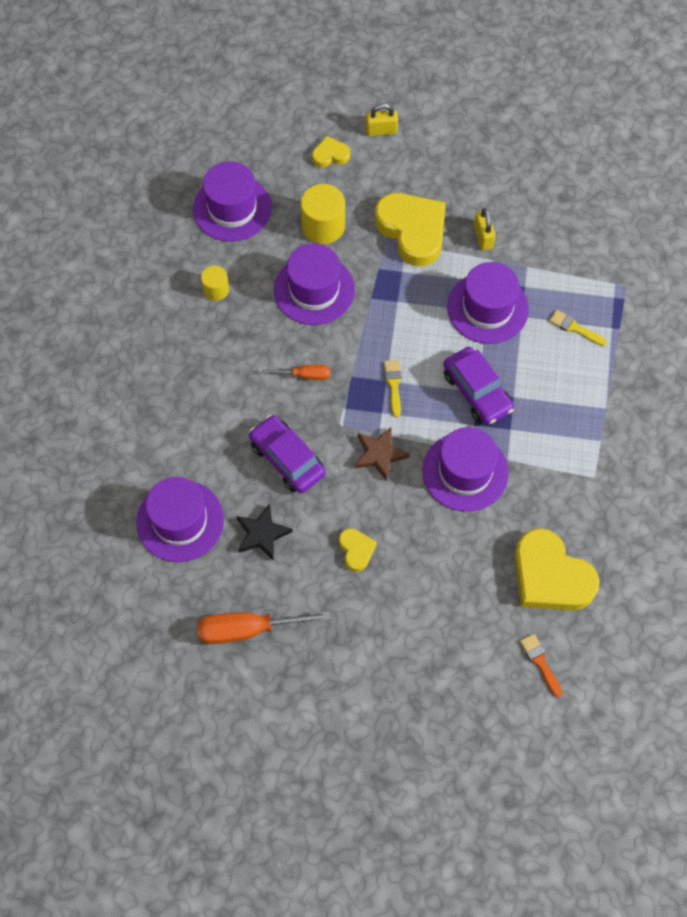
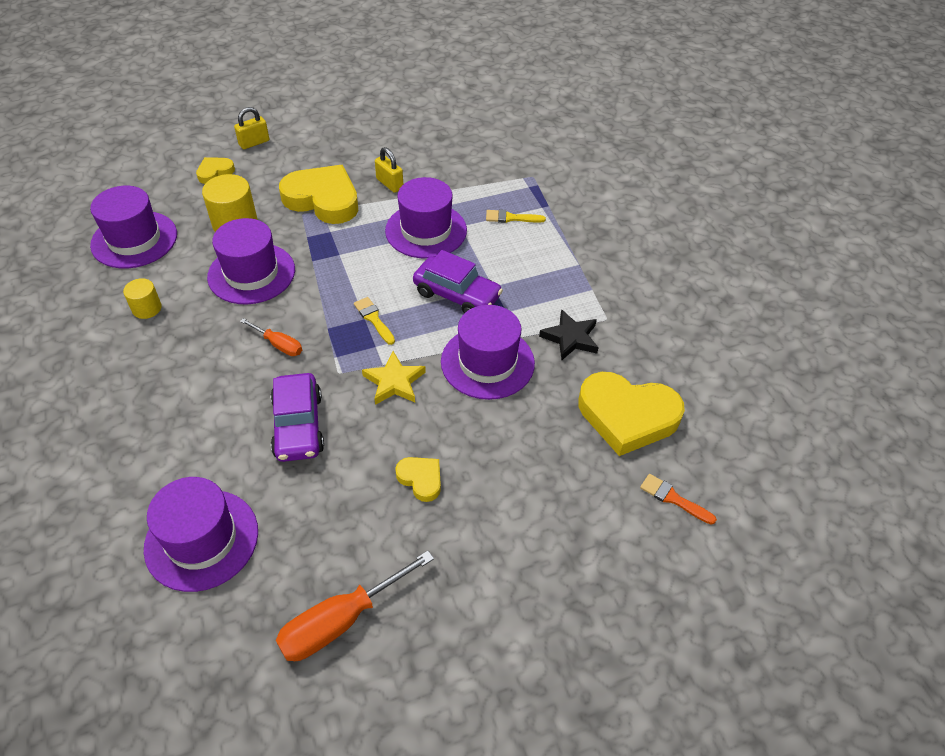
camera: 30 degrees left, 15 degrees down
black star [236,503,293,561] -> black star moved to [539,309,599,360]
purple car [249,415,326,493] -> purple car turned 120 degrees counterclockwise [271,373,324,462]
orange screwdriver [262,365,330,380] -> orange screwdriver turned 60 degrees clockwise [240,318,302,356]
brown star [354,426,410,481] -> yellow star [362,351,426,405]

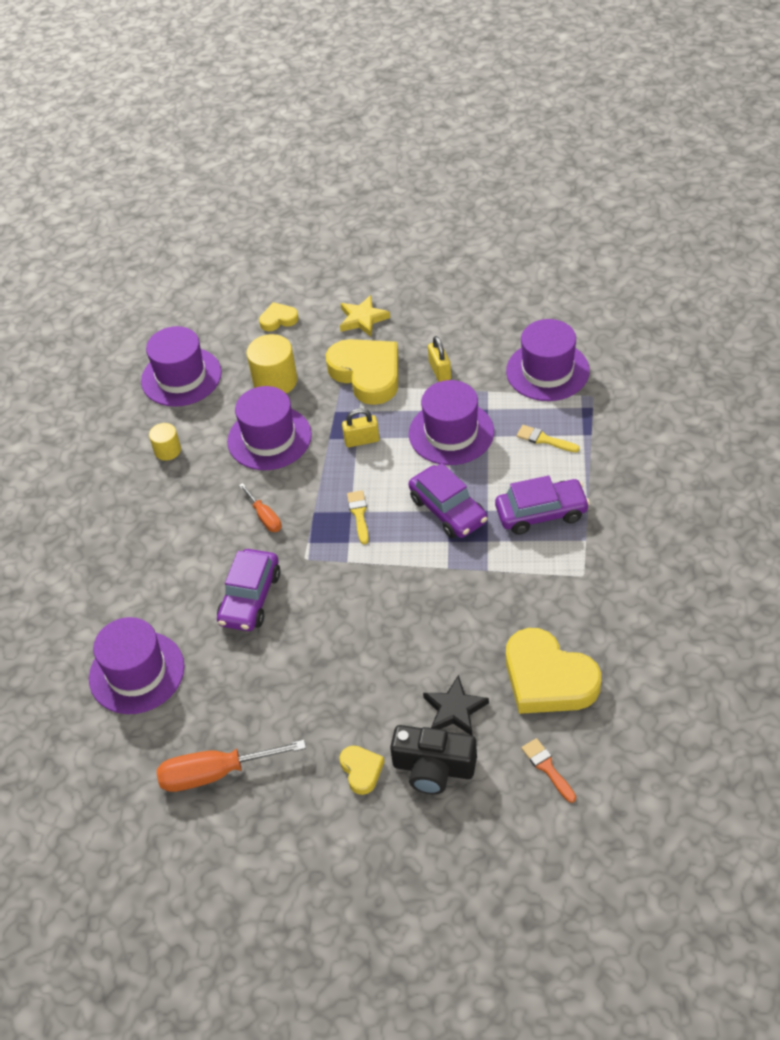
camera: 30 degrees right, 0 degrees up
yellow padlock [234,107,269,149] -> yellow padlock moved to [342,408,380,447]
yellow star [362,351,426,405] -> yellow star moved to [340,295,390,337]
yellow heart [395,457,441,502] -> yellow heart moved to [339,746,384,795]
purple hat [441,305,535,400] -> purple hat moved to [506,319,590,401]
black star [539,309,599,360] -> black star moved to [423,675,489,735]
none -> black camera [390,725,477,794]
none -> purple car [495,476,590,535]

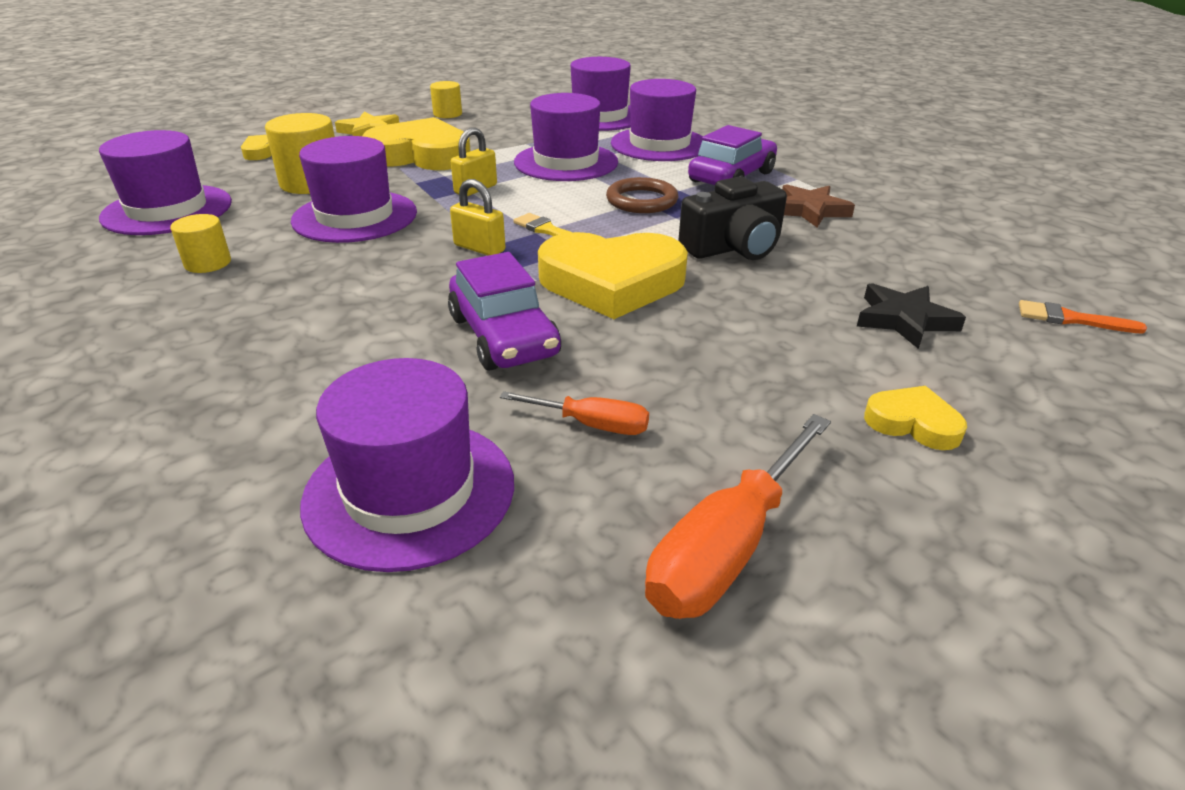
camera: 45 degrees left, 15 degrees down
orange screwdriver [239,483,282,532] -> orange screwdriver moved to [500,391,649,435]
black camera [390,725,477,794] -> black camera moved to [678,177,787,260]
purple car [409,463,488,538] -> brown ring [606,177,678,213]
yellow padlock [428,336,451,382] -> yellow padlock moved to [450,179,505,256]
yellow heart [506,628,601,714] -> yellow heart moved to [538,232,688,319]
yellow brush [517,425,580,452] -> purple hat [611,79,703,161]
none -> yellow cylinder [430,81,462,118]
none -> brown star [782,184,855,228]

